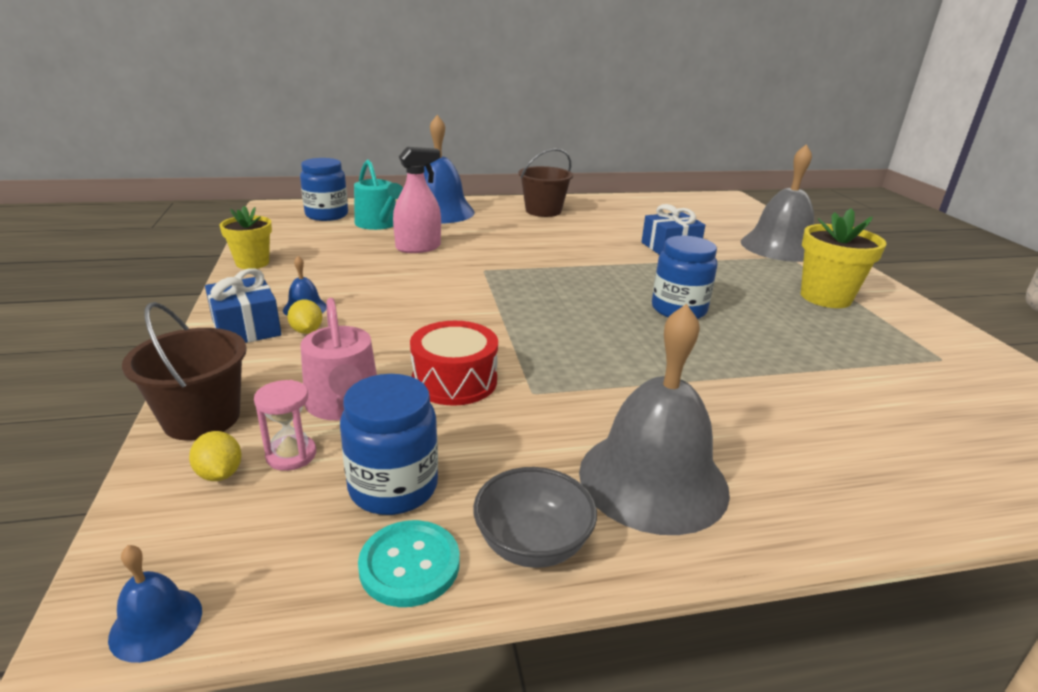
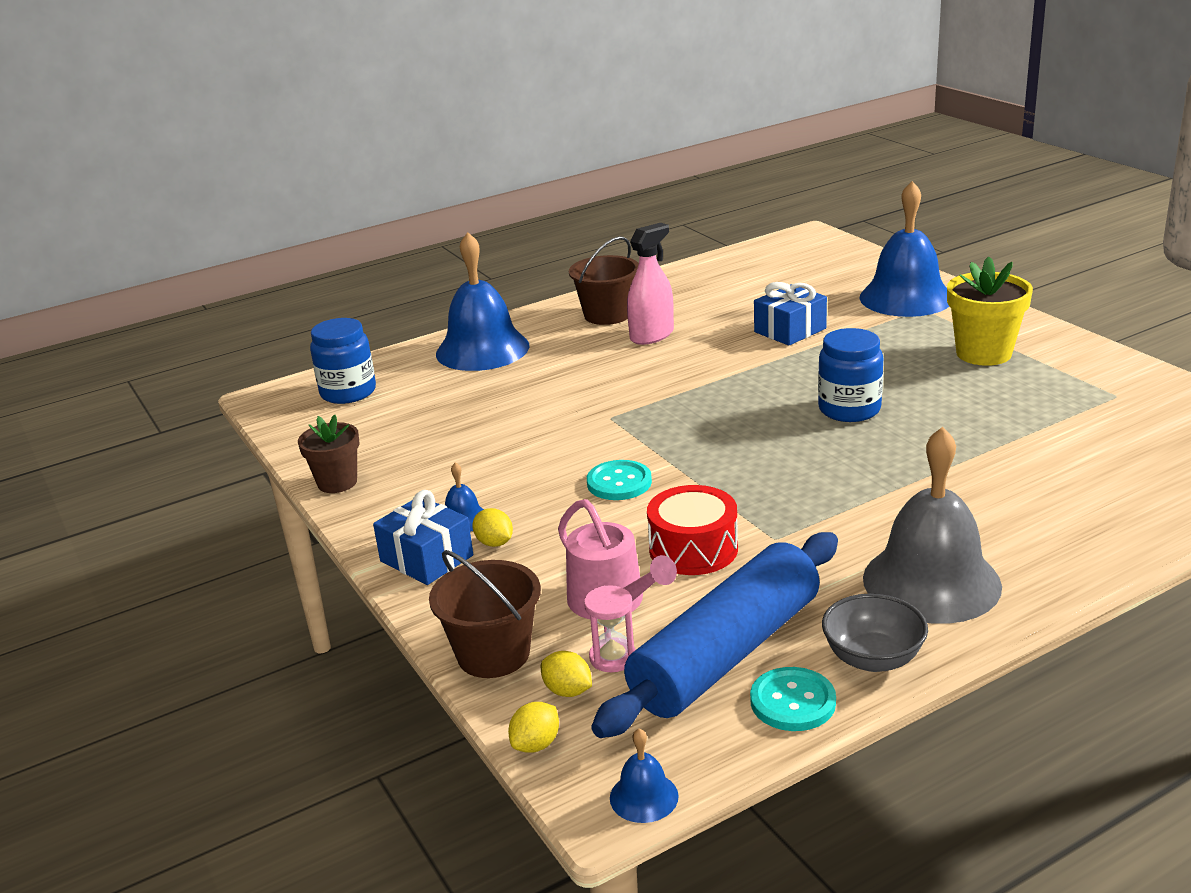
camera: 15 degrees left, 0 degrees up
yellow flower pot [219,206,272,269] -> brown flower pot [298,414,360,493]
blue jar [340,374,438,515] -> blue rolling pin [591,532,838,738]
turquoise watering can [354,160,403,230] -> none
pink spray bottle [393,147,441,253] -> pink spray bottle moved to [627,223,674,345]
grey bell [741,144,814,262] -> blue bell [859,181,949,317]
none -> yellow lemon [508,702,559,753]
none -> turquoise button [587,460,652,500]

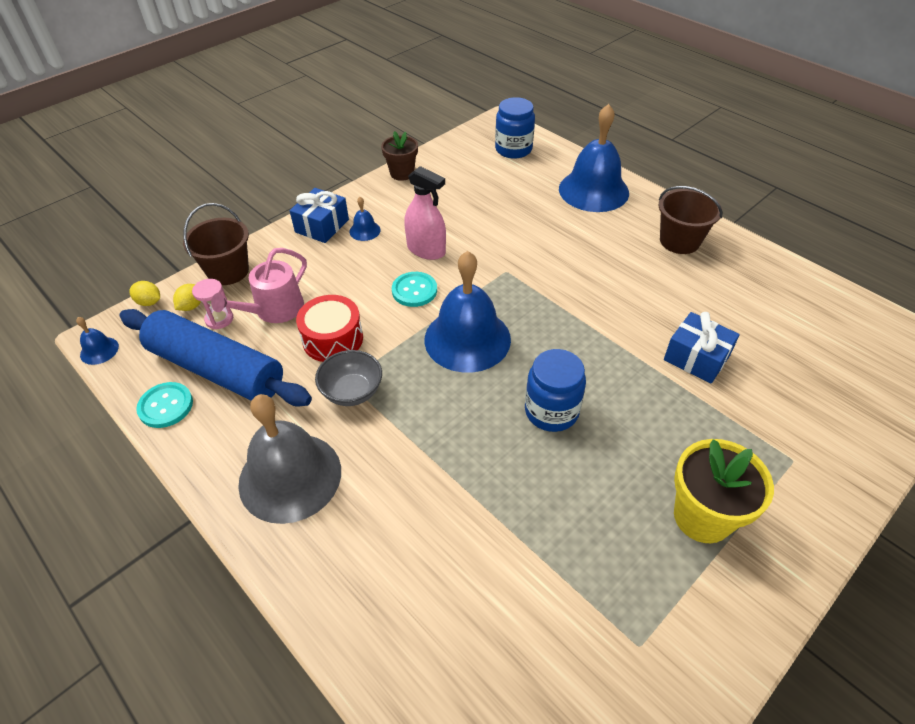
camera: 75 degrees right, 20 degrees up
yellow lemon [472,508,513,547] -> none
pink spray bottle [627,223,674,345] -> pink spray bottle moved to [404,166,446,260]
grey bowl [822,594,928,672] -> grey bowl moved to [315,350,382,406]
blue bell [859,181,949,317] -> blue bell moved to [424,251,511,373]

